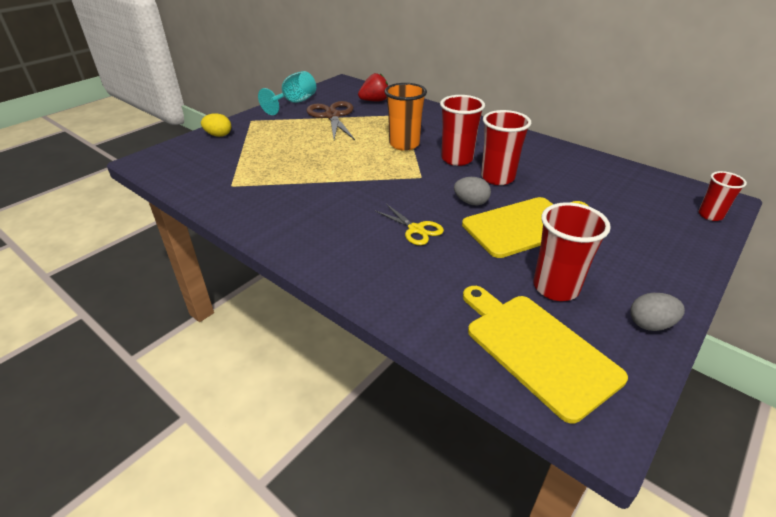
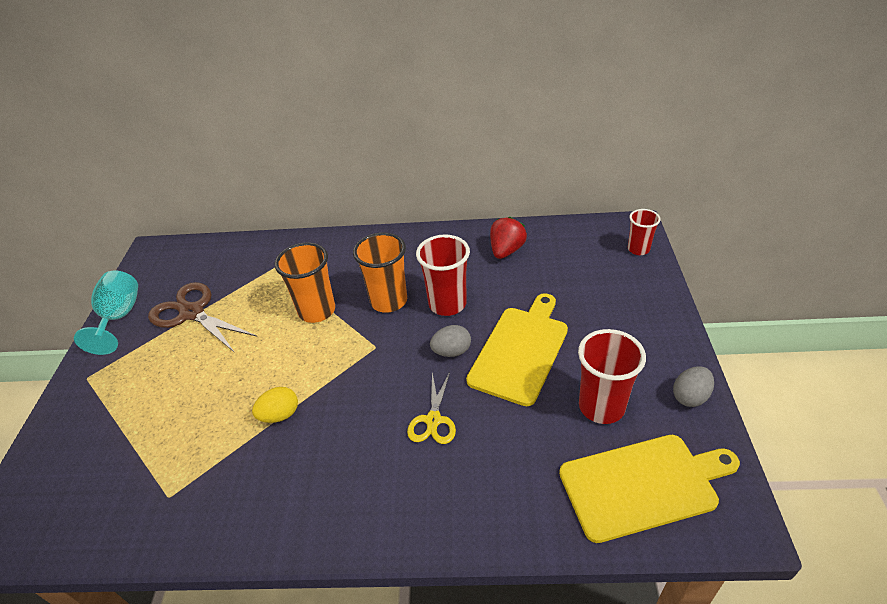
camera: 35 degrees left, 5 degrees up
yellow egg [201,113,231,137] -> yellow egg moved to [252,387,298,423]
red strawberry [358,73,388,101] -> red strawberry moved to [490,217,527,259]
yellow scissors [374,204,444,245] -> yellow scissors turned 90 degrees clockwise [407,372,456,444]
red cup [440,95,485,166] -> orange cup [353,232,407,313]
yellow cutting board [463,286,628,423] -> yellow cutting board turned 150 degrees clockwise [559,435,740,543]

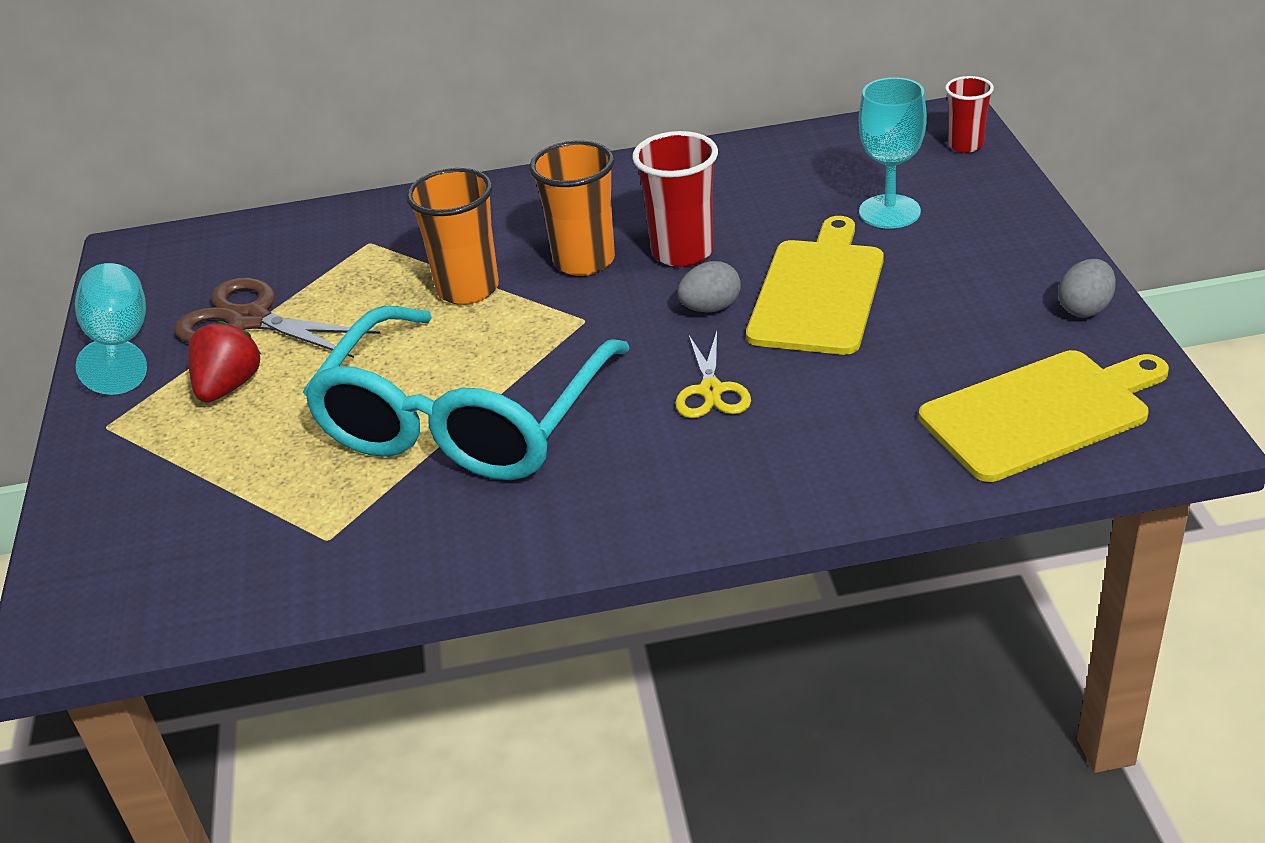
camera: 10 degrees left, 5 degrees down
yellow egg [252,387,298,423] -> turquoise glasses [303,306,630,480]
red strawberry [490,217,527,259] -> red strawberry moved to [188,321,261,402]
red cup [578,329,646,424] -> none
none -> turquoise goblet [859,77,927,229]

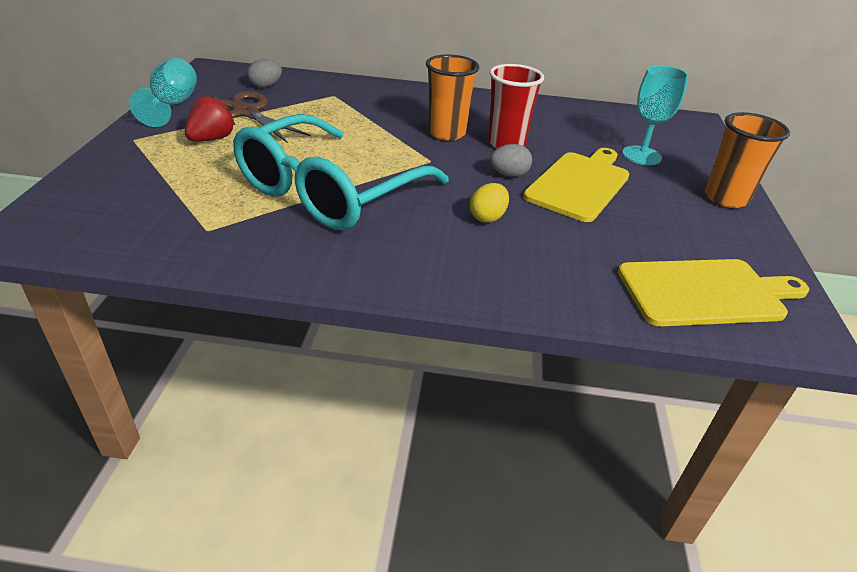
camera: 10 degrees right, 0 degrees up
orange cup [406,168,499,305] -> orange cup moved to [705,112,790,208]
yellow scissors [675,331,751,418] -> yellow egg [470,183,509,223]
red cup [945,76,994,153] -> none
grey egg [1058,259,1116,318] -> grey egg moved to [247,59,282,88]

